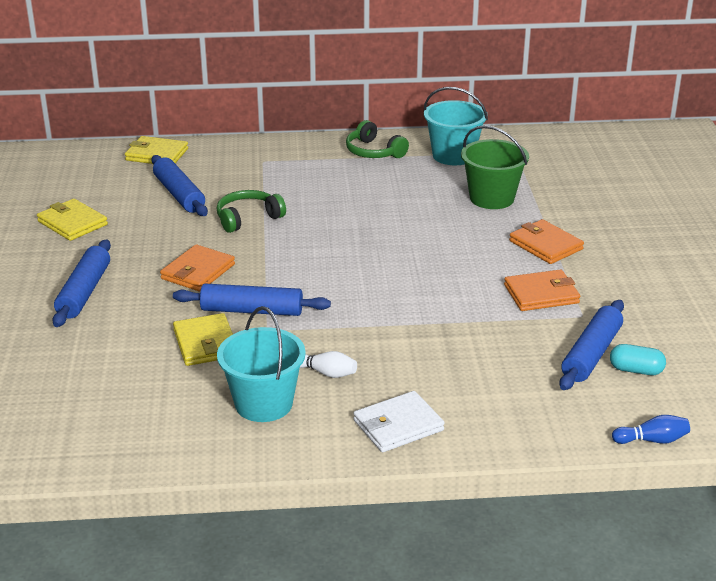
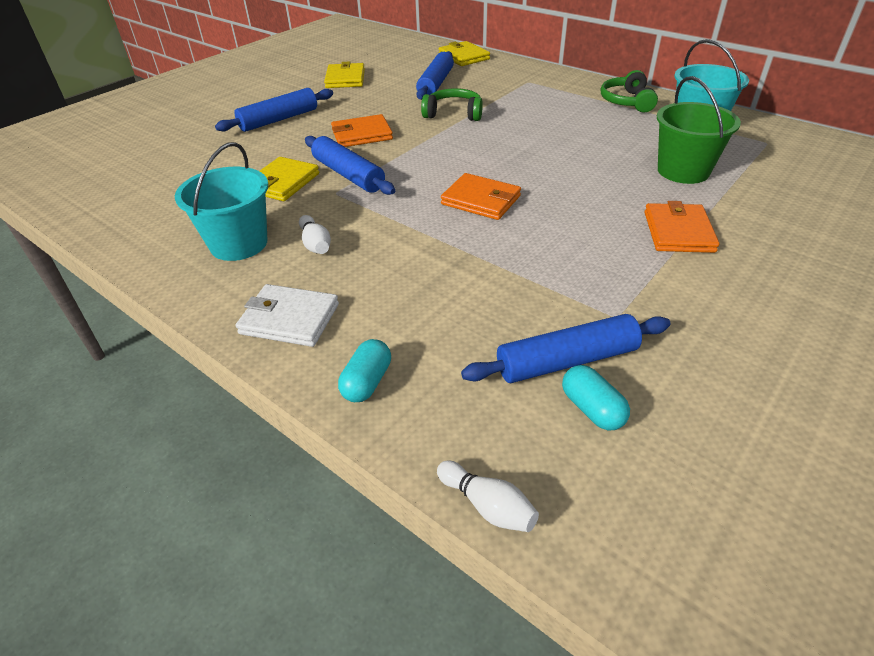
camera: 45 degrees right, 10 degrees up
orange wallet [504,269,580,311] -> orange wallet moved to [441,173,521,220]
blue bowling pin [612,415,690,444] -> white bowling pin [437,460,539,532]
none -> turquoise capsule [338,339,391,402]

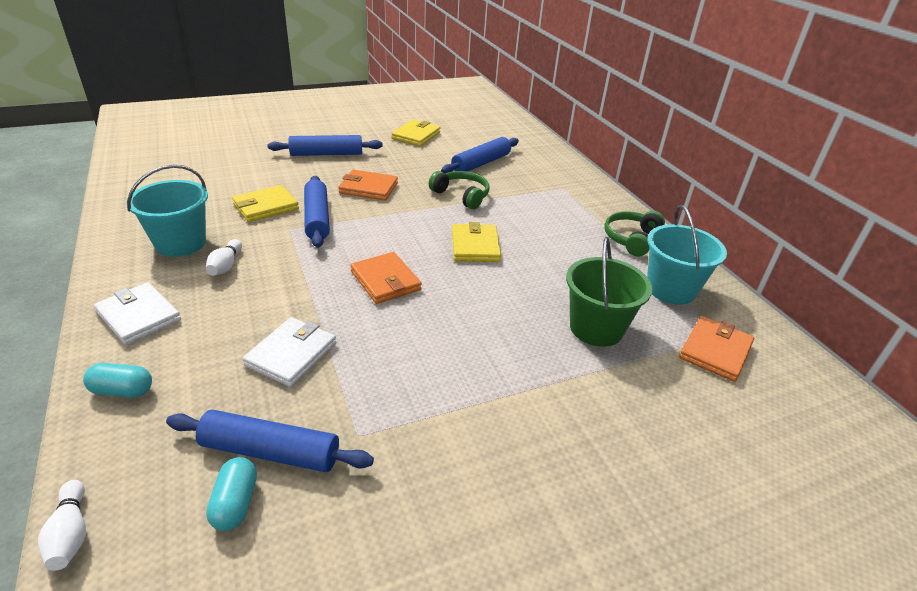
camera: 25 degrees right, 5 degrees down
turquoise capsule [338,339,391,402] -> turquoise capsule turned 45 degrees clockwise [83,363,152,398]
yellow wallet [439,41,490,66] -> yellow wallet moved to [452,222,501,262]
orange wallet [645,201,719,253] -> orange wallet moved to [679,316,754,382]
none -> white wallet [243,317,336,387]

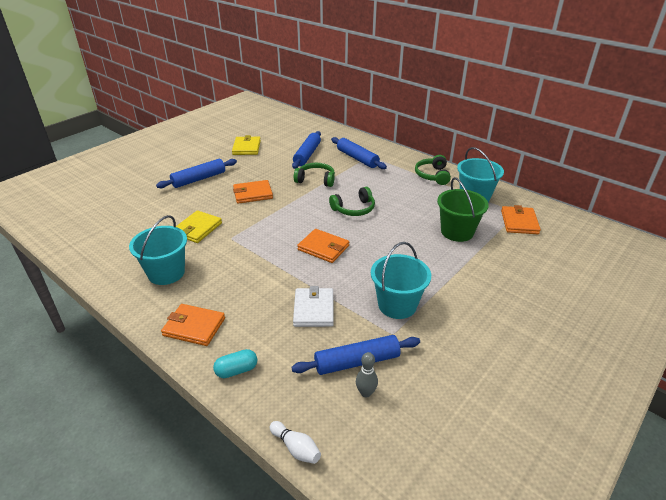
camera: 25 degrees left, 0 degrees up
white wallet [94,282,181,345] -> orange wallet [161,304,225,346]
white bowling pin [206,239,242,276] -> none
turquoise capsule [206,457,257,531] -> grey bowling pin [356,352,378,398]
blue rolling pin [304,176,330,248] -> blue rolling pin moved to [331,137,387,169]
yellow wallet [452,222,501,262] -> green headphones [329,187,375,216]
none -> turquoise bucket [371,242,431,319]

